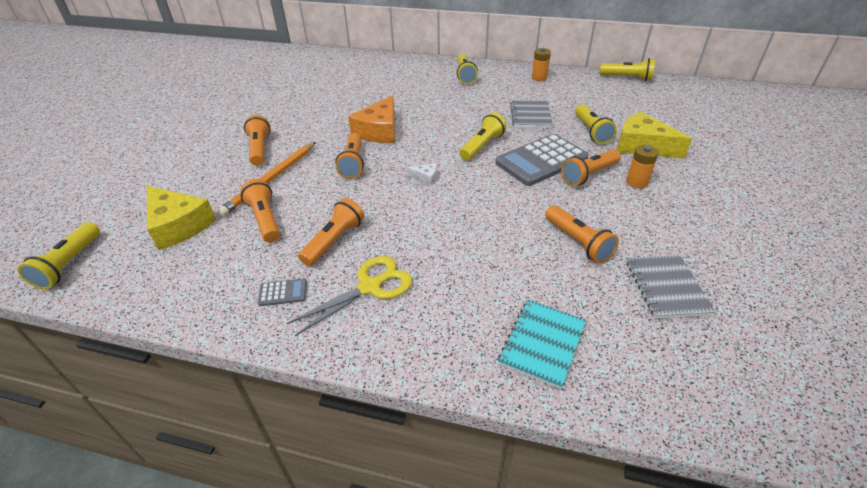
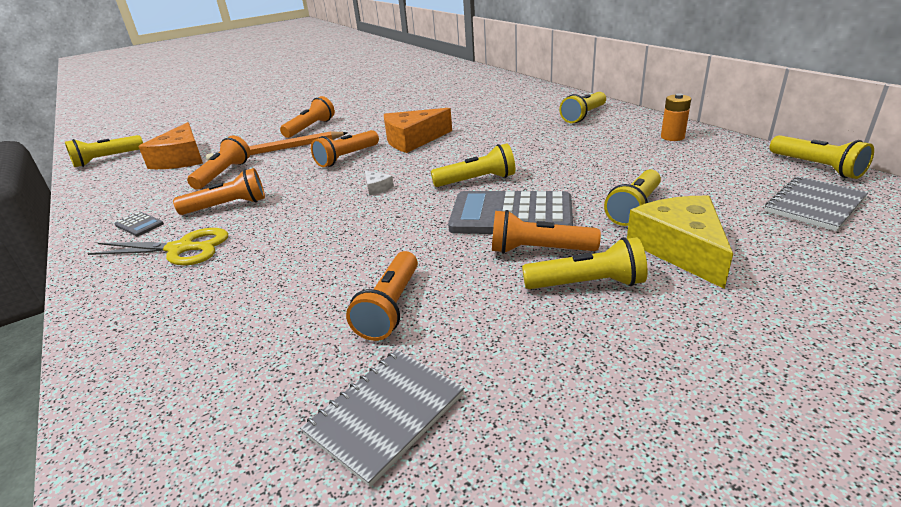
camera: 45 degrees right, 10 degrees down
yellow cheese [147,186,216,250] -> orange cheese [138,122,203,169]
turquoise notebook [498,300,586,389] -> none
grey notebook [510,100,553,128] -> grey notebook moved to [765,176,869,231]
orange battery [626,145,659,188] -> yellow flashlight [522,237,648,289]

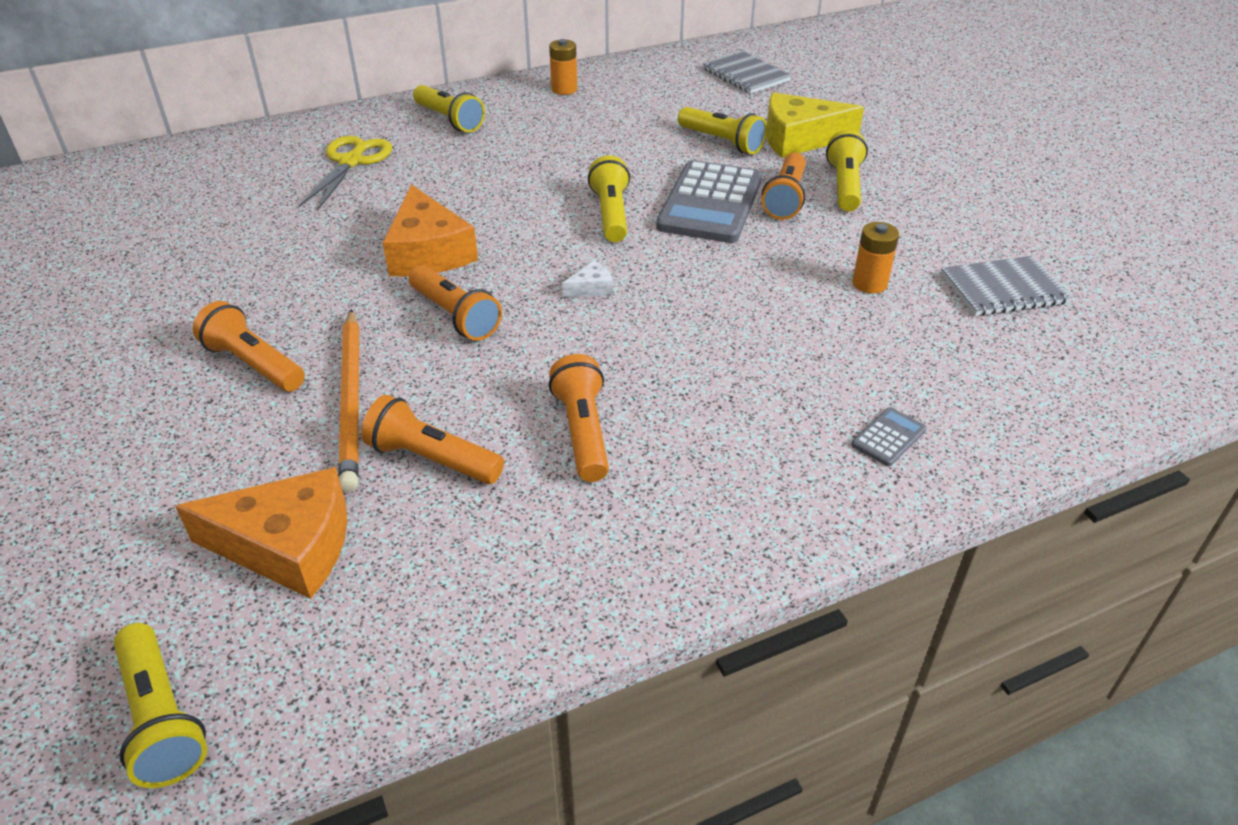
camera: 85 degrees left, 10 degrees up
yellow scissors [87,228,228,265] -> yellow scissors moved to [299,136,392,211]
grey calculator [115,212,164,236] -> grey calculator moved to [851,407,927,466]
grey notebook [300,350,464,487] -> grey notebook turned 60 degrees counterclockwise [941,256,1072,316]
orange flashlight [346,251,418,341] -> orange battery [852,222,899,294]
yellow flashlight [770,135,874,179] -> none

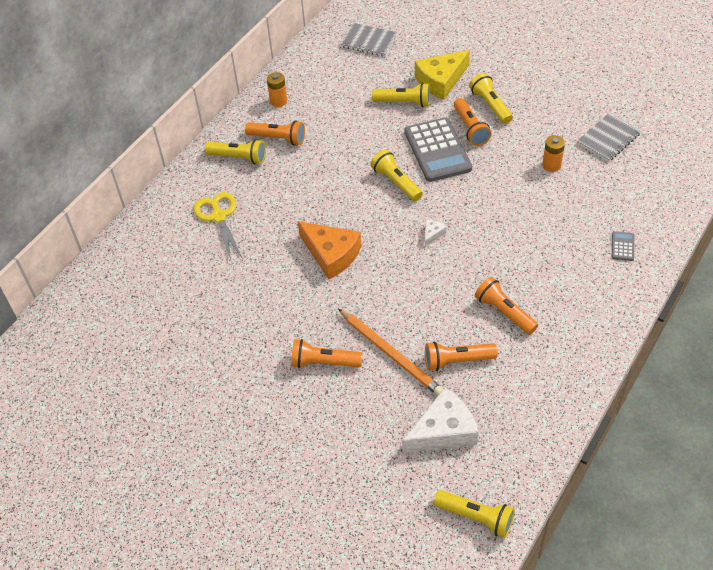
camera: 30 degrees left, 10 degrees up
orange cheese [175,467,347,599] -> white cheese [402,387,478,454]
orange flashlight [409,265,502,341] -> orange flashlight moved to [245,121,305,146]

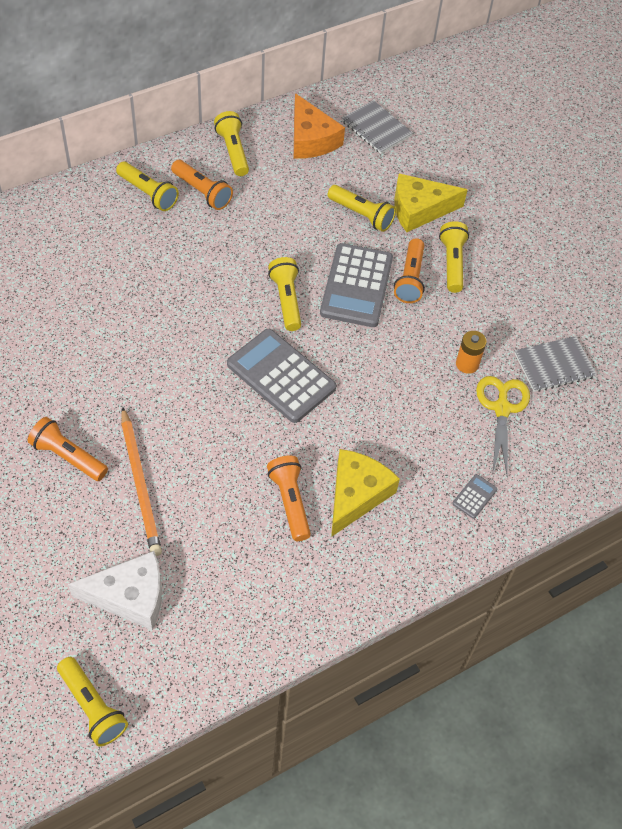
camera: 20 degrees right, 5 degrees up
yellow scissors [193,192,243,260] -> yellow scissors moved to [476,376,530,477]
orange battery [267,72,287,107] -> yellow flashlight [214,111,249,176]
orange cheese [298,221,361,279] -> orange cheese moved to [294,93,345,159]
white cheese [425,219,446,246] -> grey calculator [227,329,336,423]
orange flashlight [425,341,498,371] -> none
none -> yellow cheese [331,449,400,537]

